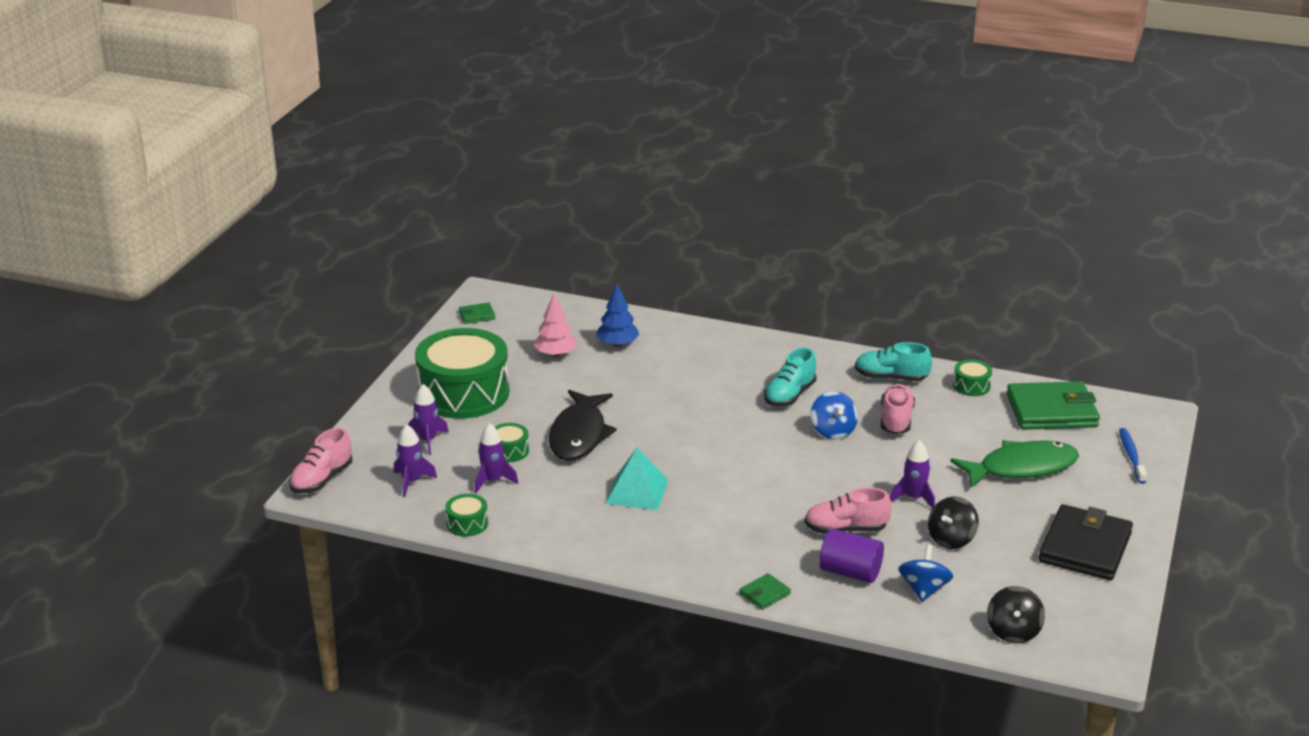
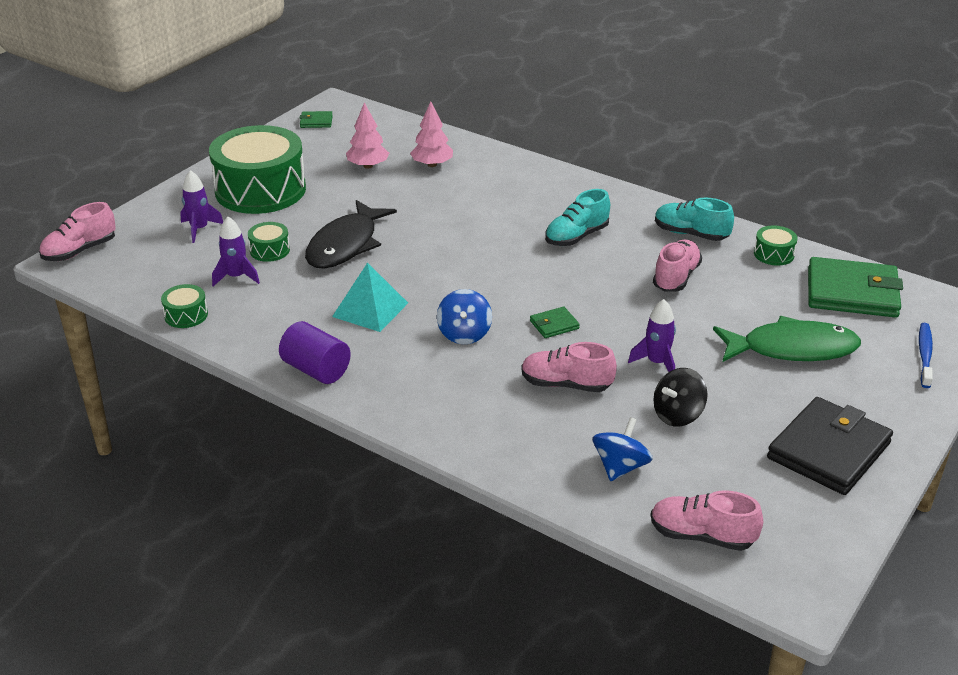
camera: 15 degrees right, 5 degrees up
purple rocket [394,424,437,497] -> none
blue tree [596,284,639,347] -> pink tree [410,101,453,167]
green wallet [739,573,791,610] -> green wallet moved to [530,307,580,338]
blue spinning top [811,391,858,439] -> blue spinning top moved to [437,289,492,344]
purple cylinder [819,528,884,583] -> purple cylinder moved to [279,321,351,384]
black spinning top [987,586,1045,643] -> pink shoe [651,490,763,551]

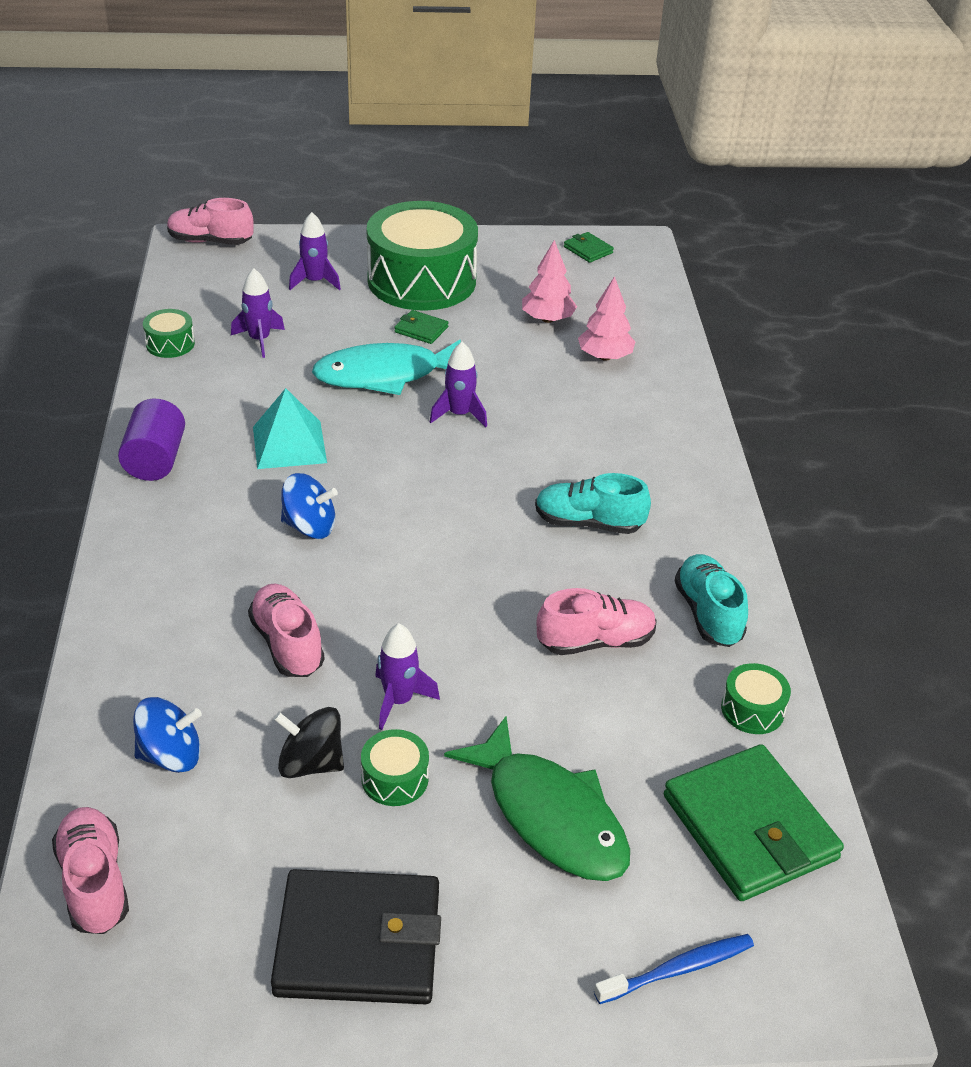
camera: 50 degrees right, 5 degrees up
green drum [248,222,290,262] -> green drum moved to [361,729,429,806]
black fish [305,200,397,269] -> turquoise fish [312,340,461,395]
blue spinning top [437,289,492,344] -> blue spinning top turned 135 degrees counterclockwise [281,473,338,539]
green wallet [530,307,580,338] -> green wallet moved to [394,310,448,344]
none -> purple rocket [430,342,487,427]

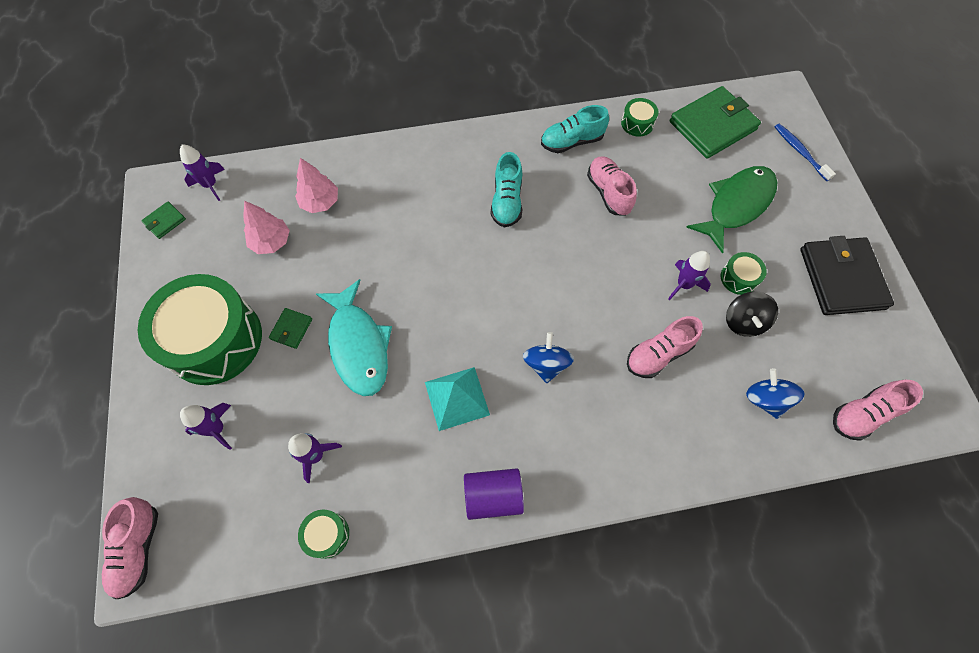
camera: 95 degrees left, 25 degrees up
purple rocket [430,342,487,427] -> purple rocket moved to [180,145,225,201]

